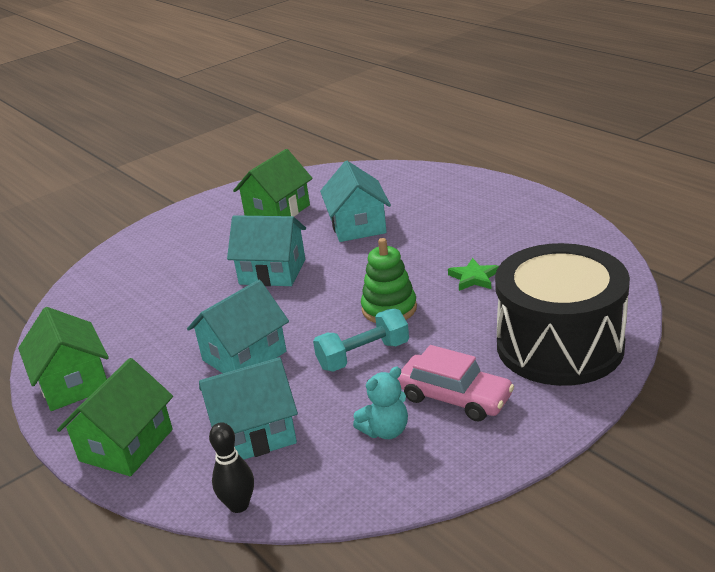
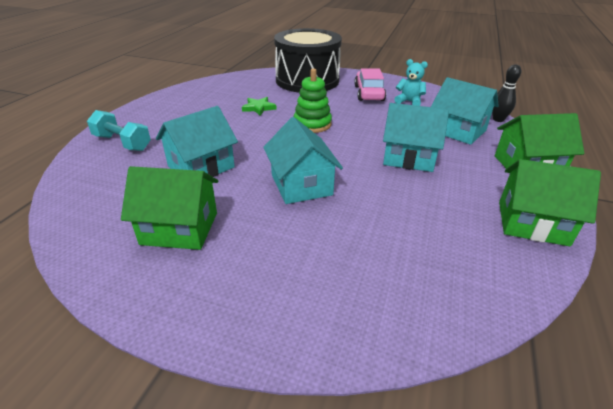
camera: 125 degrees left, 5 degrees up
green house [18,307,109,411] -> green house turned 75 degrees clockwise [499,159,601,246]
turquoise dumbbell [313,309,409,372] -> turquoise dumbbell moved to [87,110,151,151]

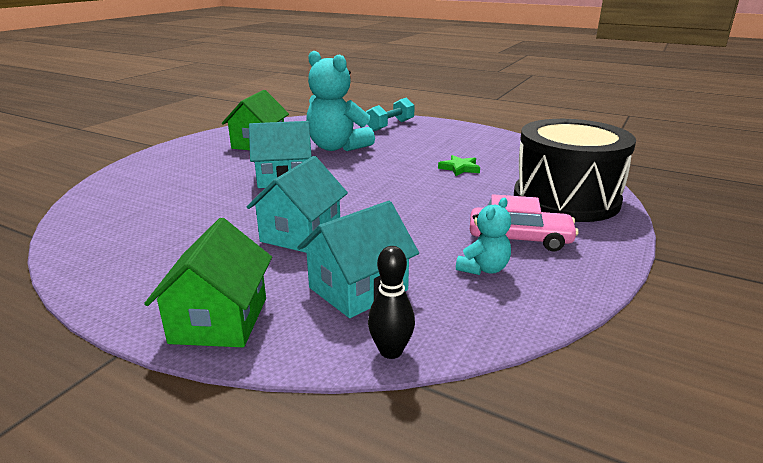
camera: 100 degrees right, 10 degrees down
turquoise house [156,106,238,177] -> turquoise teddy bear [306,51,375,151]
green stacking toy [293,68,332,133] -> none
green house [499,159,601,246] -> none

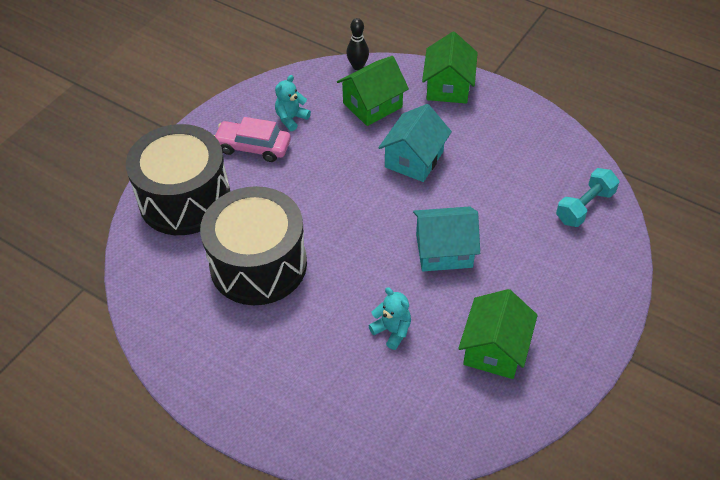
camera: 175 degrees left, 25 degrees up
turquoise house [297,201,419,318] -> green house [337,56,409,126]
turquoise teddy bear [306,51,375,151] -> turquoise teddy bear [369,288,411,350], size x0.50
turquoise dumbbell [366,97,415,131] -> turquoise dumbbell moved to [556,168,619,227]
green star [438,155,480,176] -> black drum [200,186,307,305]

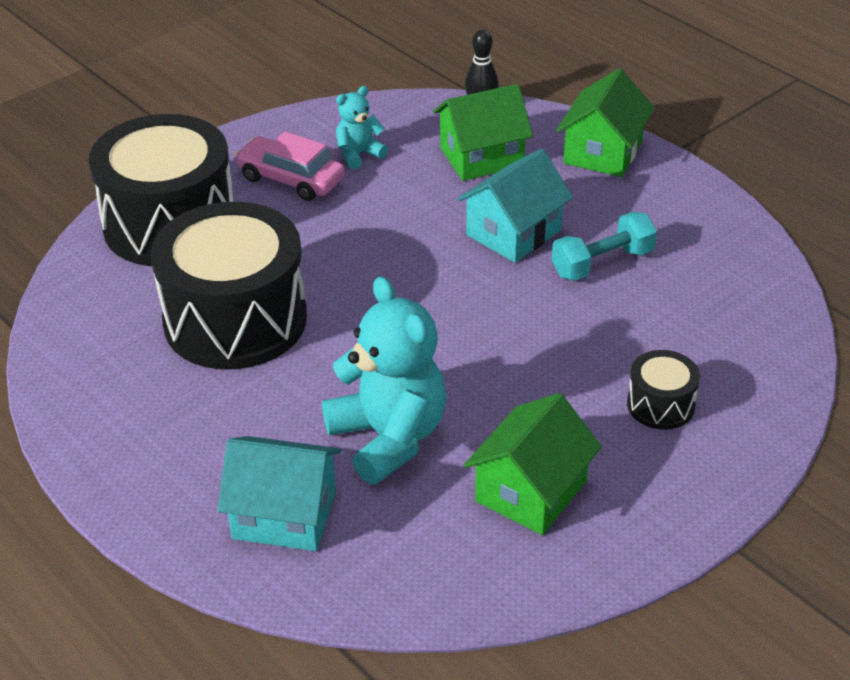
camera: 15 degrees right, 10 degrees down
turquoise teddy bear [369,288,411,350] -> turquoise teddy bear [322,276,447,485], size x1.99
turquoise house [413,206,480,271] -> turquoise house moved to [218,436,341,551]
turquoise dumbbell [556,168,619,227] -> turquoise dumbbell moved to [552,212,657,281]
none -> black drum [627,350,700,430]

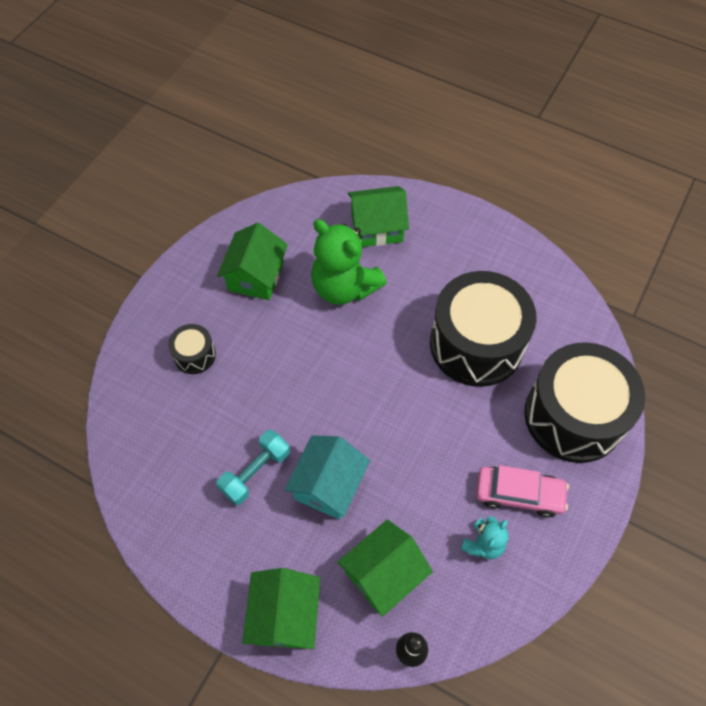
camera: 160 degrees right, 20 degrees up
turquoise house [218,436,341,551] -> green house [348,186,409,247]
turquoise teddy bear [322,276,447,485] -> green teddy bear [311,219,387,305]

